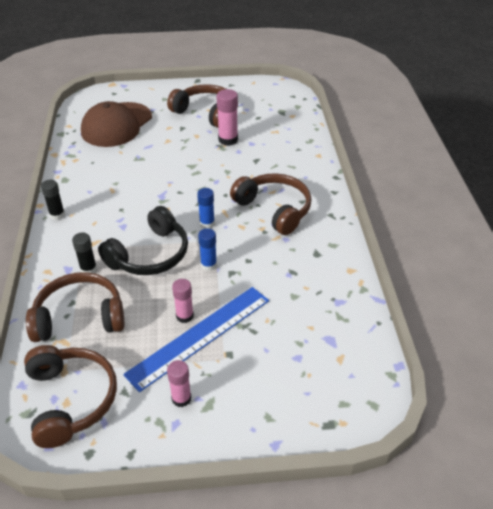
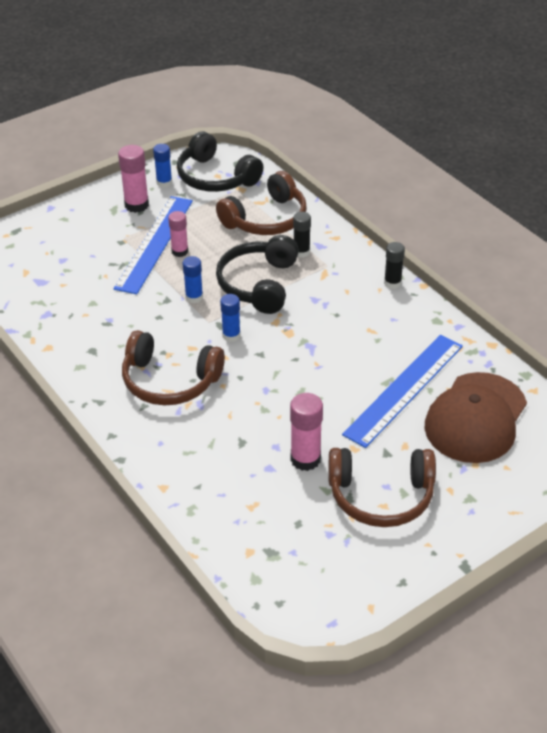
camera: 150 degrees right, 0 degrees up
brown headphones [24,345,117,448] -> black headphones [177,131,263,192]
brown cap [81,101,152,147] -> brown cap turned 150 degrees counterclockwise [425,372,527,463]
pink glue stick [167,360,191,407] -> pink glue stick [118,145,149,213], size x1.51
none -> blue glue stick [153,144,172,188]
none -> blue ruler [342,335,463,448]

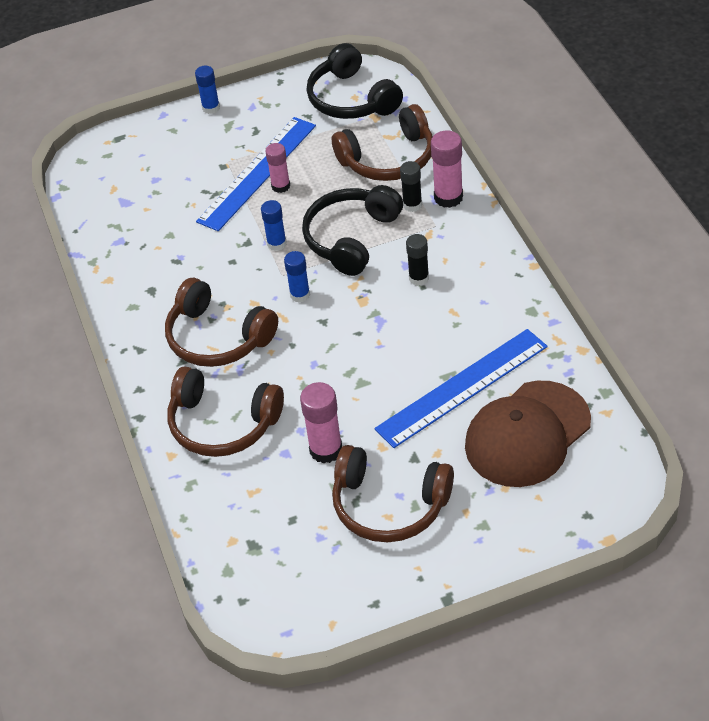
camera: 20 degrees right, 5 degrees up
pink glue stick [118,145,149,213] -> pink glue stick moved to [431,130,463,208]
blue glue stick [153,144,172,188] -> blue glue stick moved to [195,66,220,114]
black glue stick [384,242,405,289] -> black glue stick moved to [406,234,429,286]
none -> brown headphones [167,366,284,457]

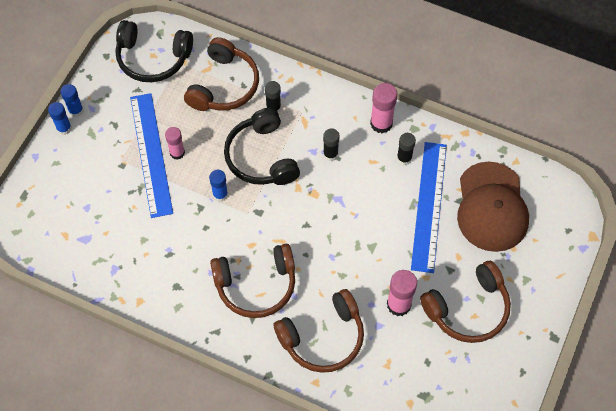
camera: 50 degrees left, 15 degrees up
blue glue stick [284,251,310,303] -> blue glue stick moved to [61,84,84,117]
pink glue stick [431,130,463,208] -> pink glue stick moved to [370,83,397,133]
none -> black glue stick [397,133,416,165]

